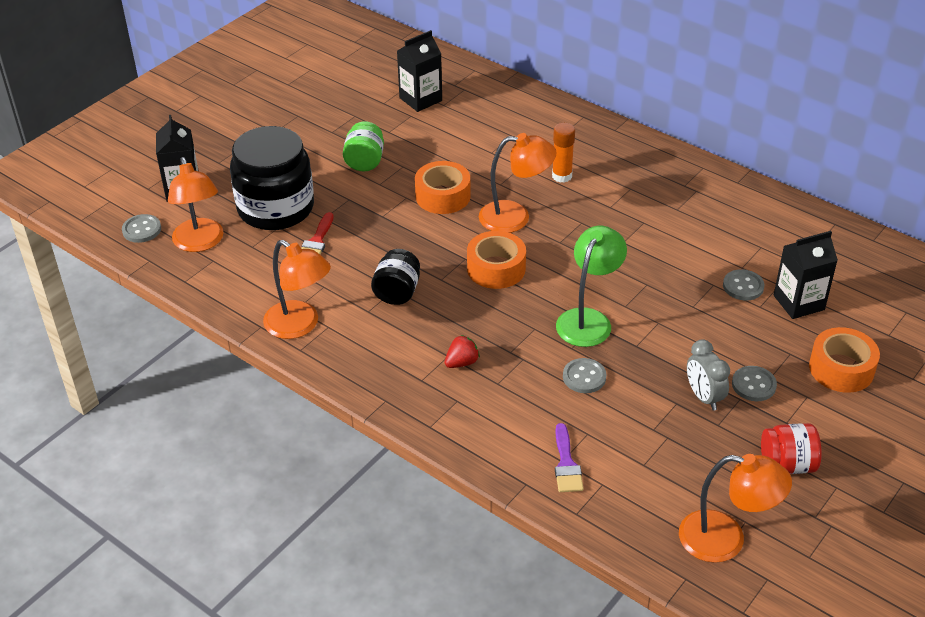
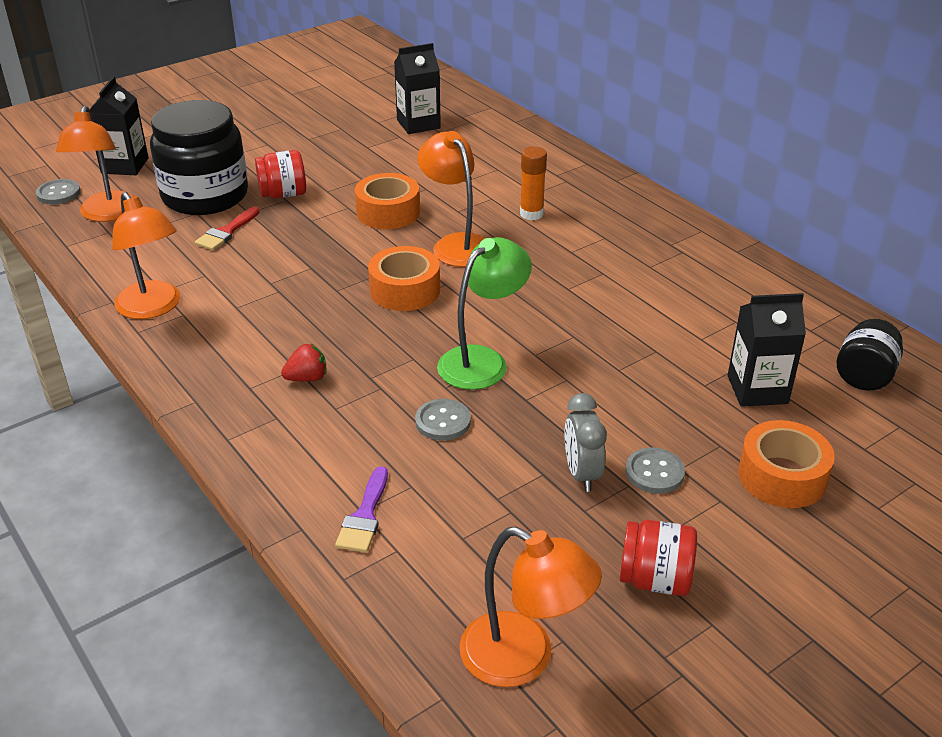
camera: 15 degrees right, 5 degrees down
green jar [343,121,384,171] -> none
black jar [371,249,420,305] -> black jar moved to [837,319,903,391]
orange lamp [479,133,556,233] -> orange lamp turned 135 degrees counterclockwise [417,131,485,267]
grey button [723,269,764,301] -> none
none -> red jar [255,150,306,198]

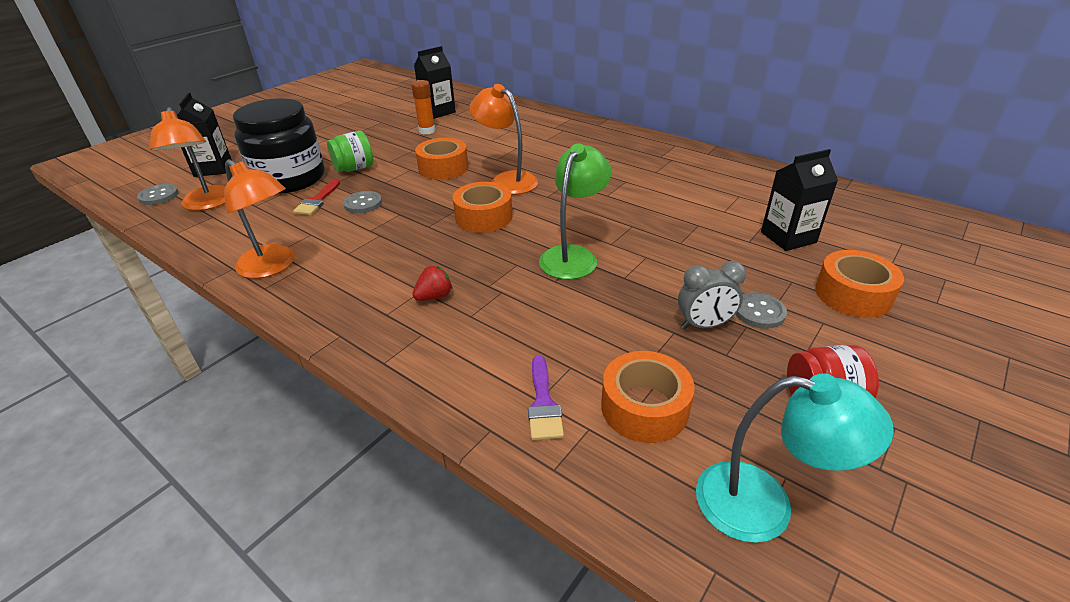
camera: 15 degrees left, 0 degrees up
red jar [255,150,306,198] -> green jar [327,131,374,172]
grey button [415,399,471,441] -> grey button moved to [343,191,382,213]
orange lamp [459,527,602,687] -> turquoise lamp [696,373,894,543]
orange glue stick [520,146,547,220] -> orange glue stick moved to [411,80,435,134]
grey clock [565,393,607,492] -> grey clock turned 75 degrees counterclockwise [678,261,746,329]
black jar [837,319,903,391] -> none
none -> orange tape [601,351,695,443]

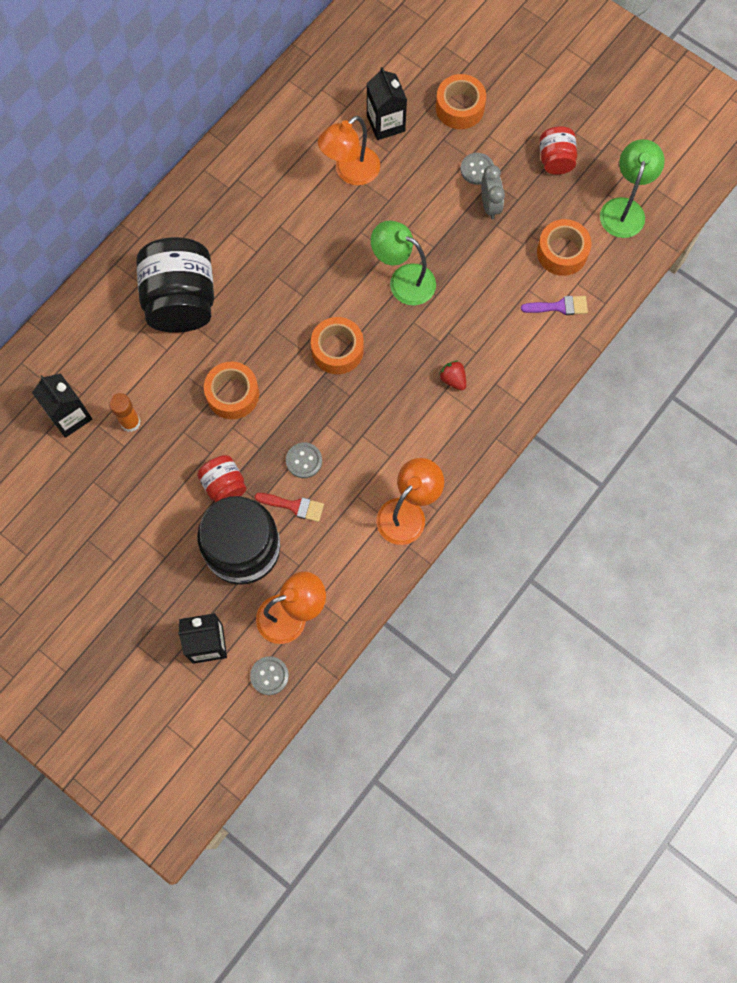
camera: 90 degrees left, 35 degrees up
green jar [327,131,374,172] -> red jar [197,455,247,502]
orange lamp [469,84,538,195] -> orange lamp moved to [318,116,380,185]
turquoise lamp [696,373,894,543] -> green lamp [600,139,665,238]
none -> black jar [136,237,214,333]

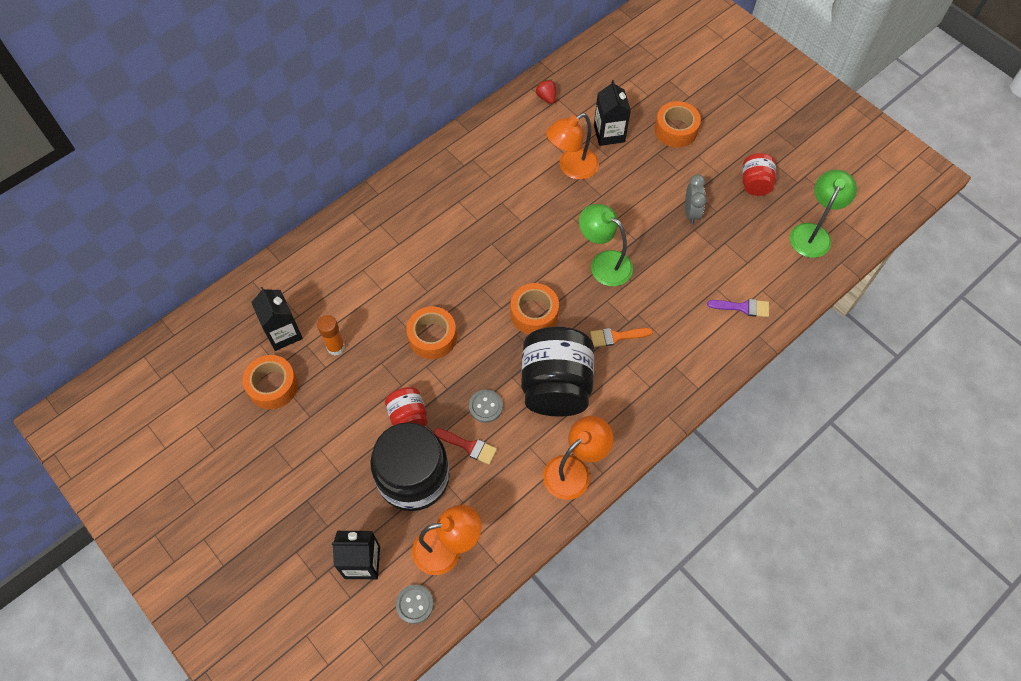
camera: 10 degrees right, 10 degrees down
black jar [136,237,214,333] -> black jar moved to [521,326,594,417]
red strawberry [439,361,466,390] -> red strawberry moved to [535,79,556,104]
grey button [460,153,494,185] -> none
orange tape [537,219,591,276] -> orange tape moved to [243,355,298,409]
none -> orange brush [590,328,653,347]

